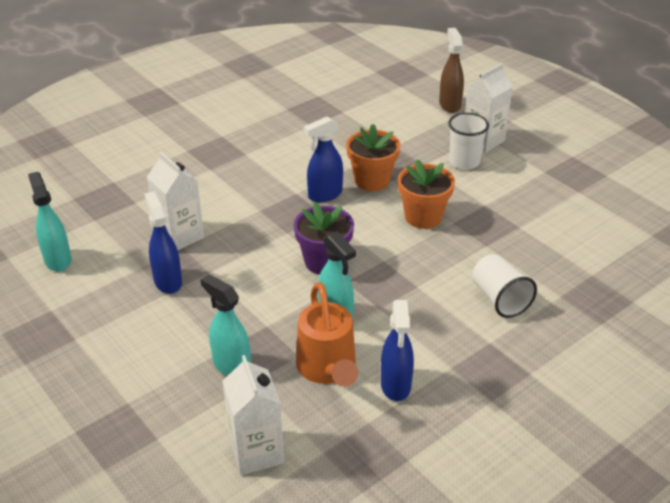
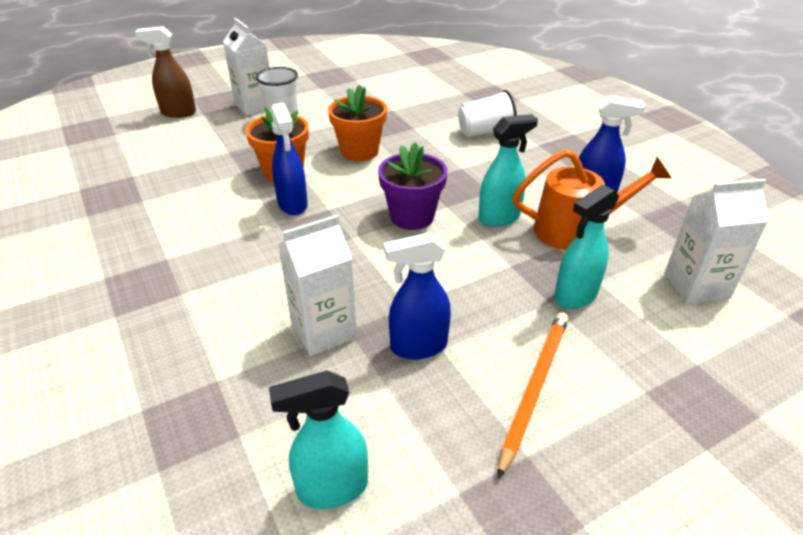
camera: 80 degrees left, 0 degrees up
none -> orange pencil [498,312,568,479]

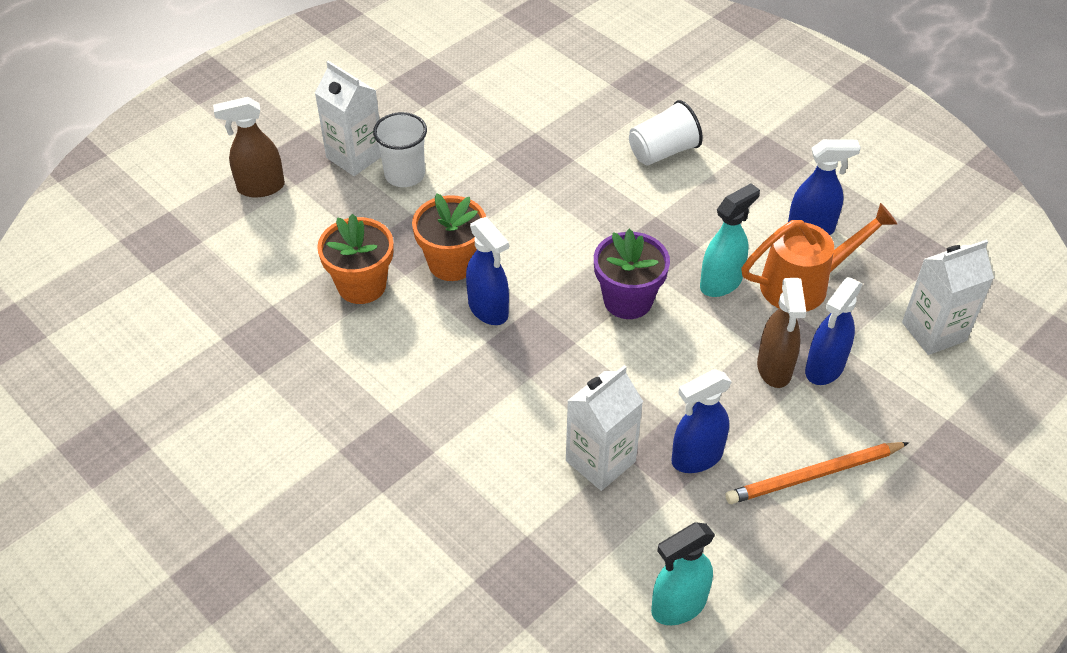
camera: 15 degrees left, 10 degrees up
orange flower pot [328,85,387,161] -> orange flower pot moved to [317,214,394,304]
orange pencil [498,312,568,479] -> orange pencil turned 120 degrees counterclockwise [725,442,909,504]
turquoise spray bottle [554,185,619,309] -> blue spray bottle [805,277,863,385]
none -> brown spray bottle [757,278,806,388]

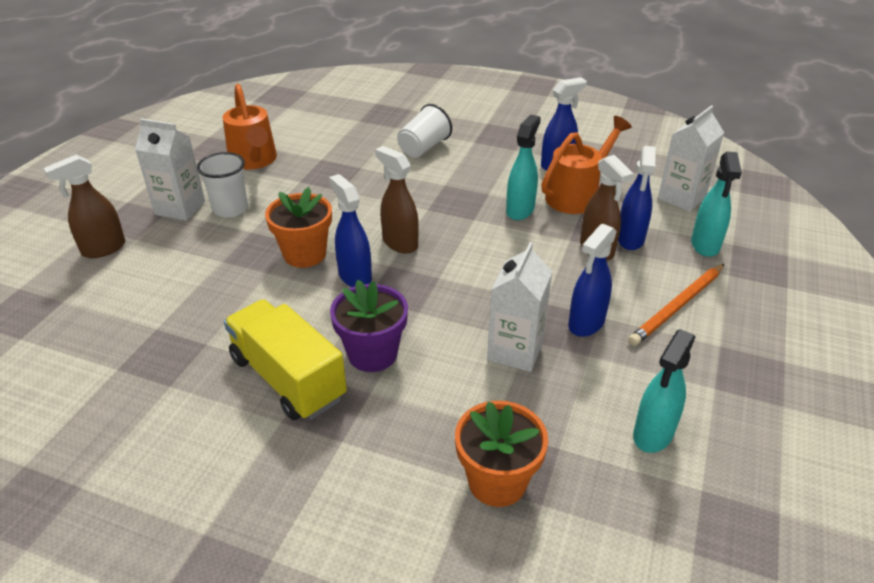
camera: 25 degrees left, 10 degrees down
orange flower pot [317,214,394,304] -> orange flower pot moved to [455,401,548,507]
blue spray bottle [466,217,509,325] -> blue spray bottle turned 150 degrees counterclockwise [329,174,372,287]
purple flower pot [594,229,670,319] -> purple flower pot moved to [330,280,408,372]
none -> orange watering can [222,84,277,170]
none -> yellow truck [224,299,347,420]
none -> brown spray bottle [375,146,419,254]
none -> turquoise spray bottle [691,151,742,257]

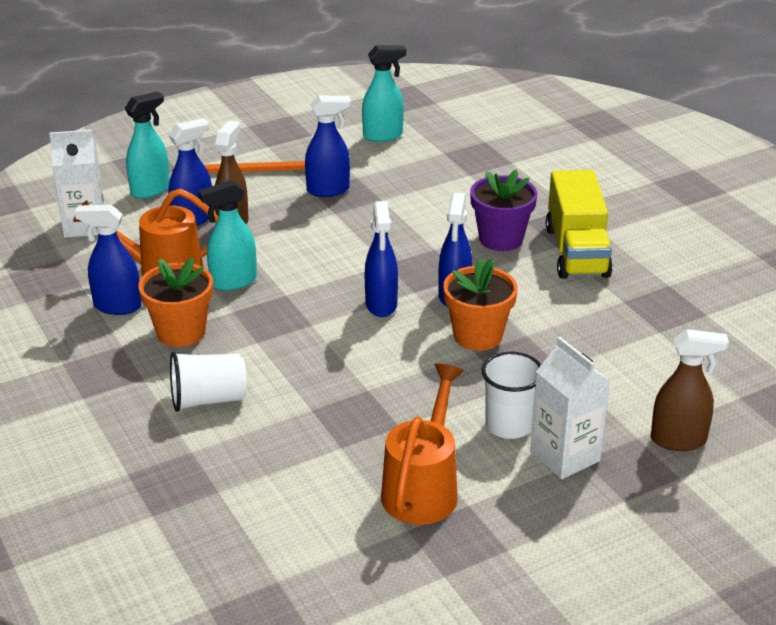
camera: 140 degrees left, 5 degrees down
brown spray bottle [375,146,419,254] -> blue spray bottle [365,201,398,317]
orange flower pot [455,401,548,507] -> orange flower pot moved to [138,257,213,347]
white carton [487,242,553,372] -> none

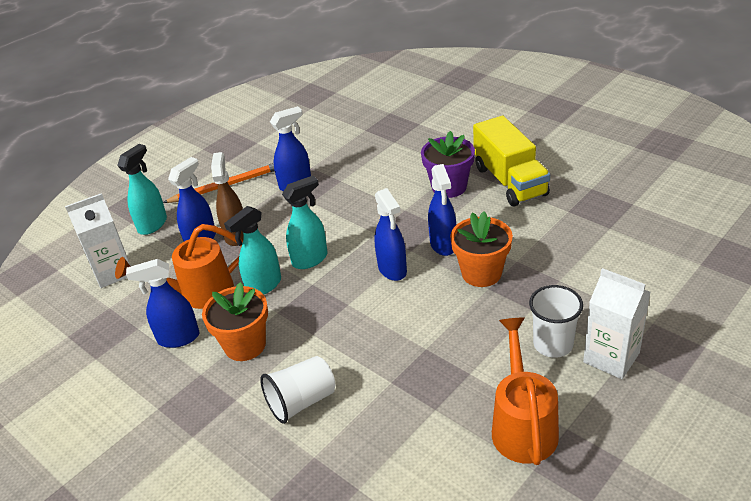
camera: 15 degrees left, 5 degrees up
turquoise spray bottle [362,45,406,142] -> turquoise spray bottle moved to [282,176,328,269]
brown spray bottle [651,329,729,451] -> none

